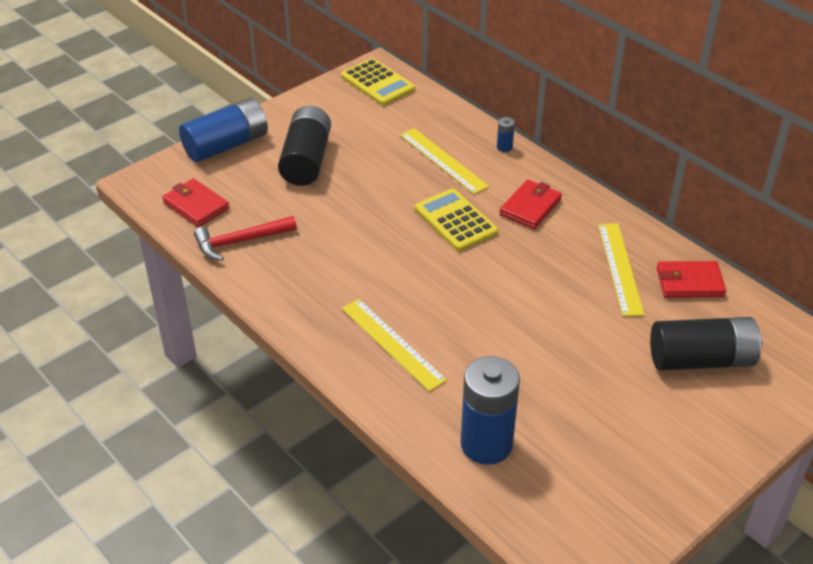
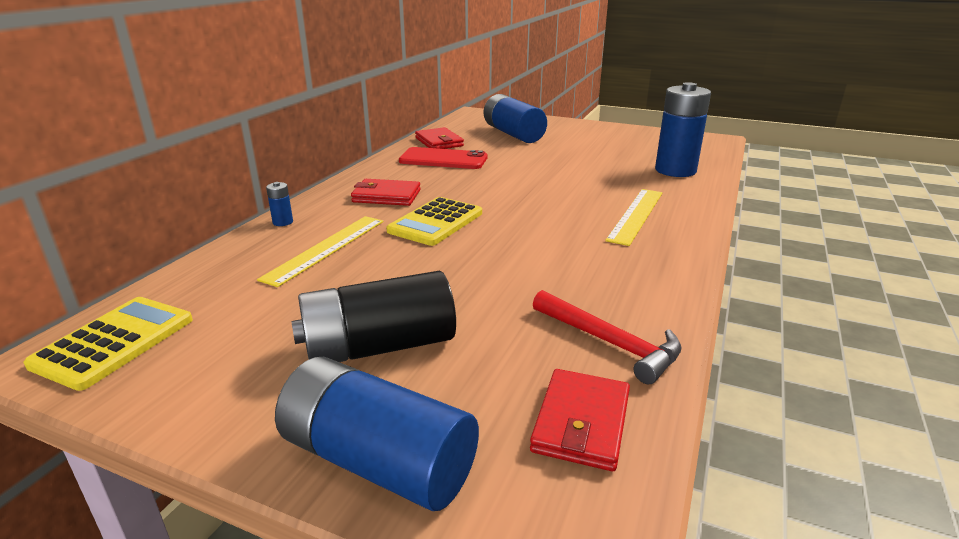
camera: 115 degrees left, 15 degrees down
yellow ruler [598,223,645,316] -> red phone [399,147,487,169]
black battery [650,317,762,371] -> blue battery [484,94,547,143]

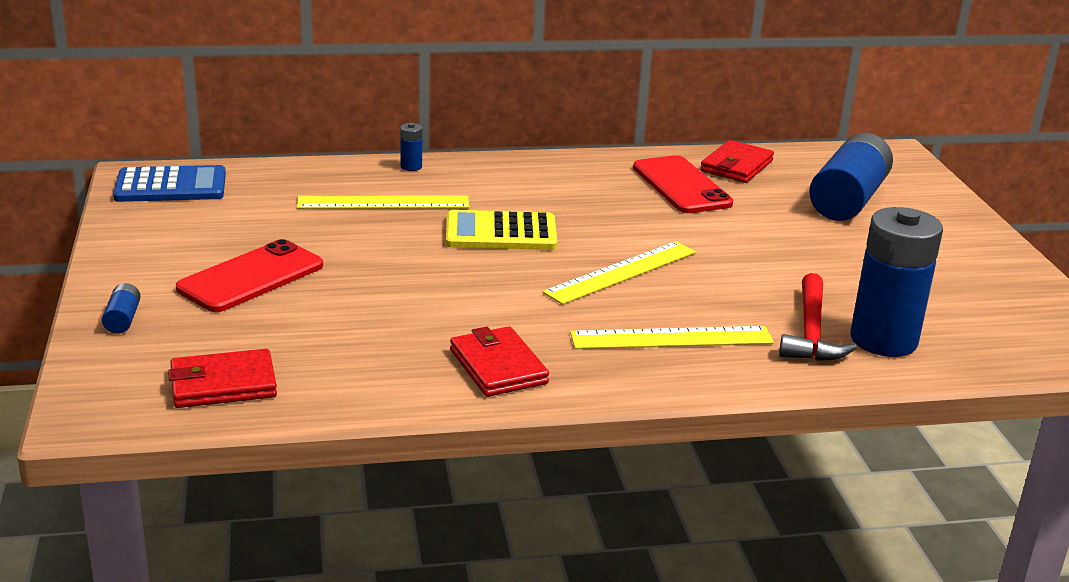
camera: 55 degrees right, 0 degrees up
yellow calculator [24,297,193,391] -> blue calculator [113,165,226,202]
blue battery [275,357,479,511] -> blue battery [102,283,141,334], size x0.40
black battery [291,271,456,362] -> red phone [176,239,323,312]
red wallet [351,179,421,206] -> red wallet moved to [450,326,549,397]
red hammer [533,290,681,385] -> red hammer moved to [779,273,857,361]
none -> yellow ruler [543,241,696,305]

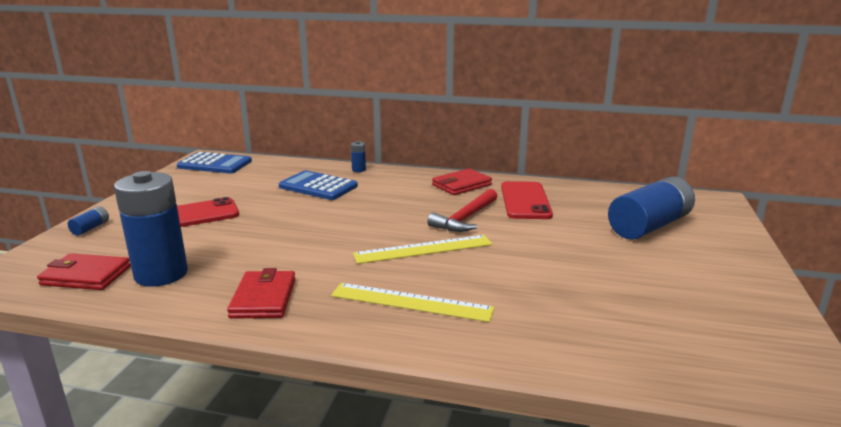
camera: 25 degrees right, 5 degrees down
yellow ruler [297,195,470,209] -> blue calculator [279,170,358,200]
yellow calculator [446,210,557,250] -> none
red wallet [700,140,774,183] -> red wallet moved to [432,168,492,195]
red hammer [779,273,857,361] -> red hammer moved to [427,189,498,232]
blue battery [850,207,943,357] -> blue battery moved to [114,171,188,287]

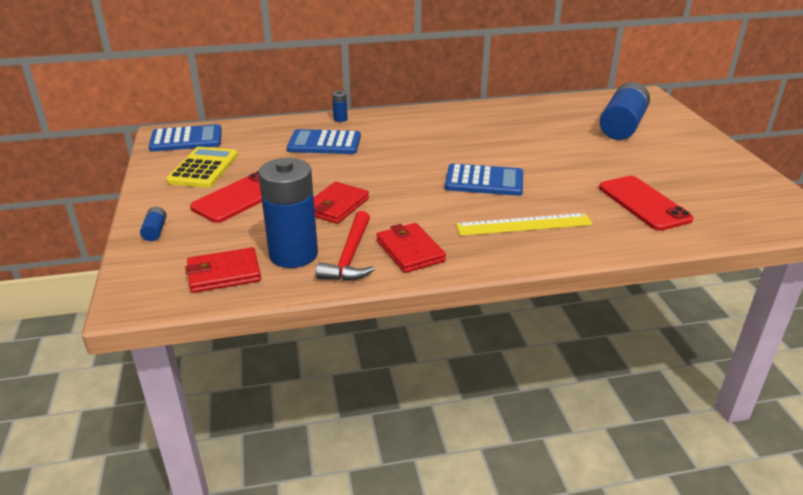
camera: 25 degrees left, 10 degrees up
yellow ruler [353,235,492,264] -> blue calculator [445,164,523,196]
red hammer [427,189,498,232] -> red hammer moved to [316,211,375,281]
red wallet [432,168,492,195] -> red wallet moved to [314,182,369,224]
red phone [501,181,553,219] -> red phone moved to [599,176,694,231]
none -> yellow calculator [166,147,238,188]

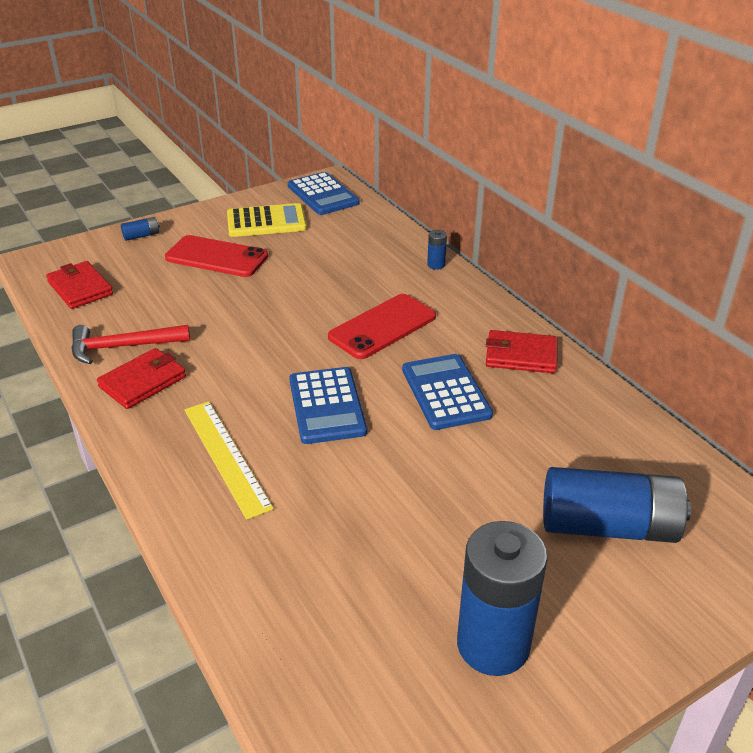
camera: 70 degrees right, 5 degrees up
blue battery [258,158,318,268] -> blue battery moved to [457,521,548,676]
blue calculator [287,129,361,154] -> blue calculator moved to [402,354,493,430]
red wallet [314,182,369,224] -> red wallet moved to [486,330,558,373]
red phone [599,176,694,231] -> red phone moved to [328,294,436,359]

